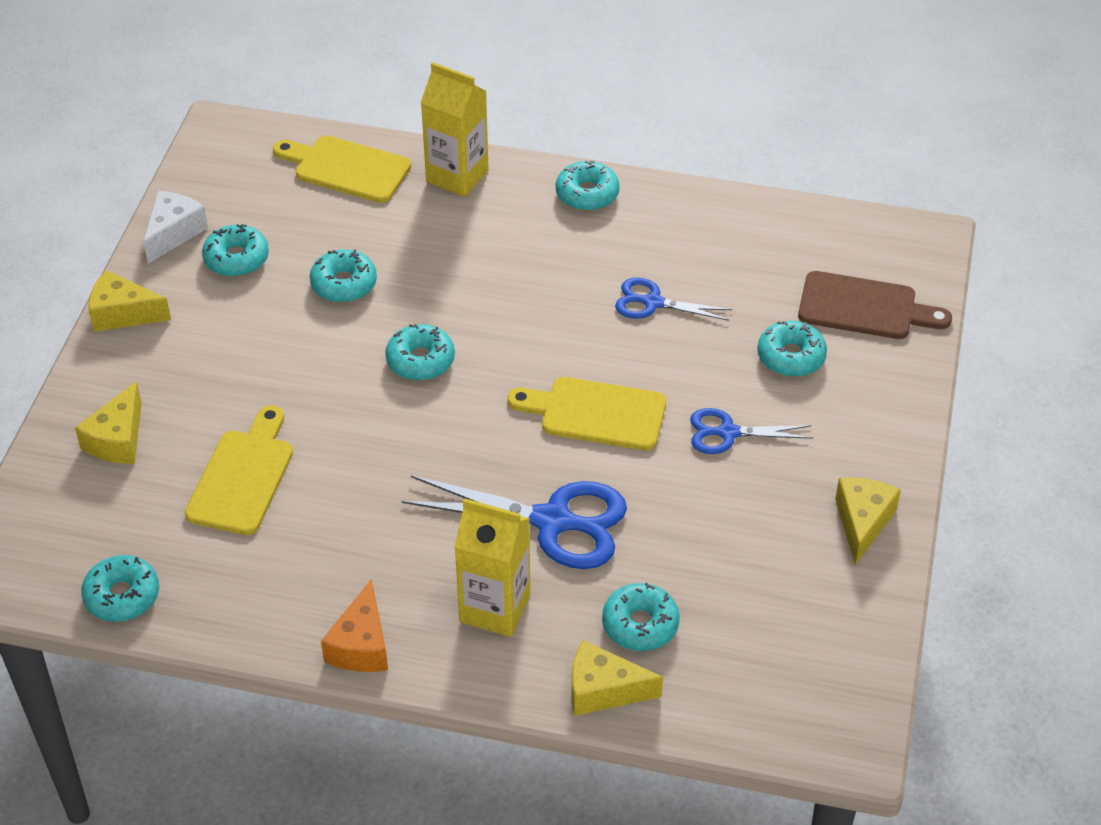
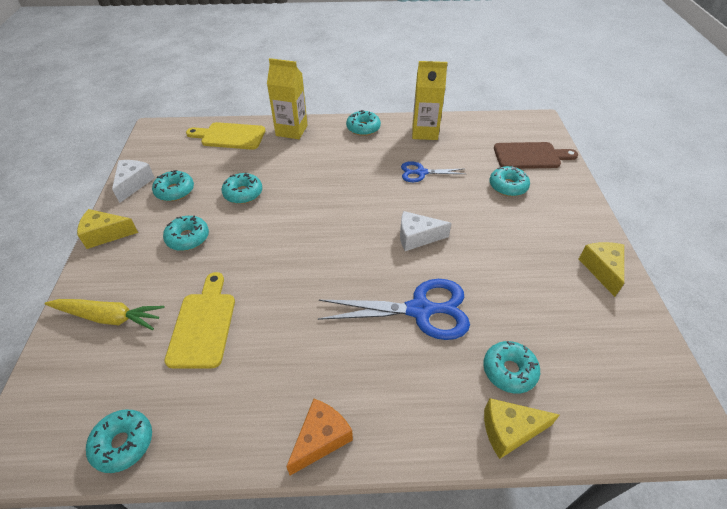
camera: 15 degrees left, 0 degrees up
yellow cheese [75,381,142,464] -> yellow carrot [45,299,165,330]
orange cheese [321,579,388,672] -> orange cheese turned 135 degrees counterclockwise [286,399,353,475]
turquoise donut [385,324,455,381] -> turquoise donut moved to [163,215,209,251]
yellow carton [454,498,530,637] -> yellow carton moved to [412,61,448,140]
yellow cutting board [507,377,666,450] -> white cheese [400,211,452,251]
blue scissors [690,408,813,454] -> none

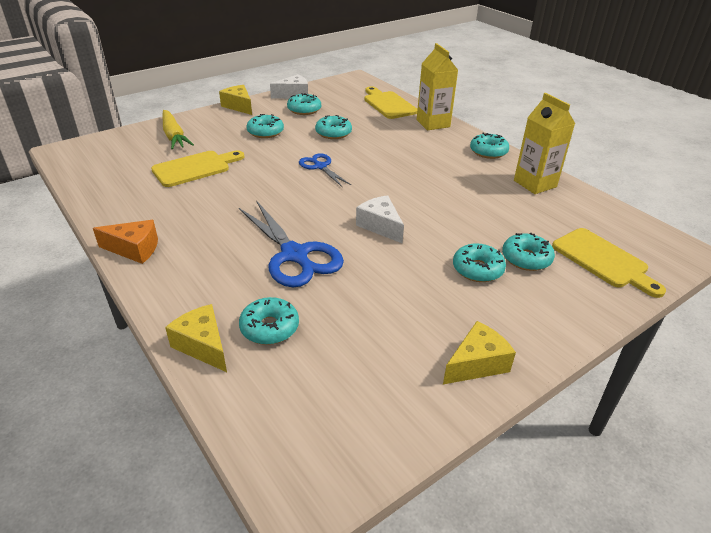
camera: 55 degrees right, 10 degrees down
turquoise donut [86,410,152,473] -> turquoise donut moved to [453,243,506,282]
blue scissors [401,161,465,182] -> blue scissors moved to [299,153,351,187]
brown cutting board [494,142,578,169] -> yellow cutting board [552,228,666,298]

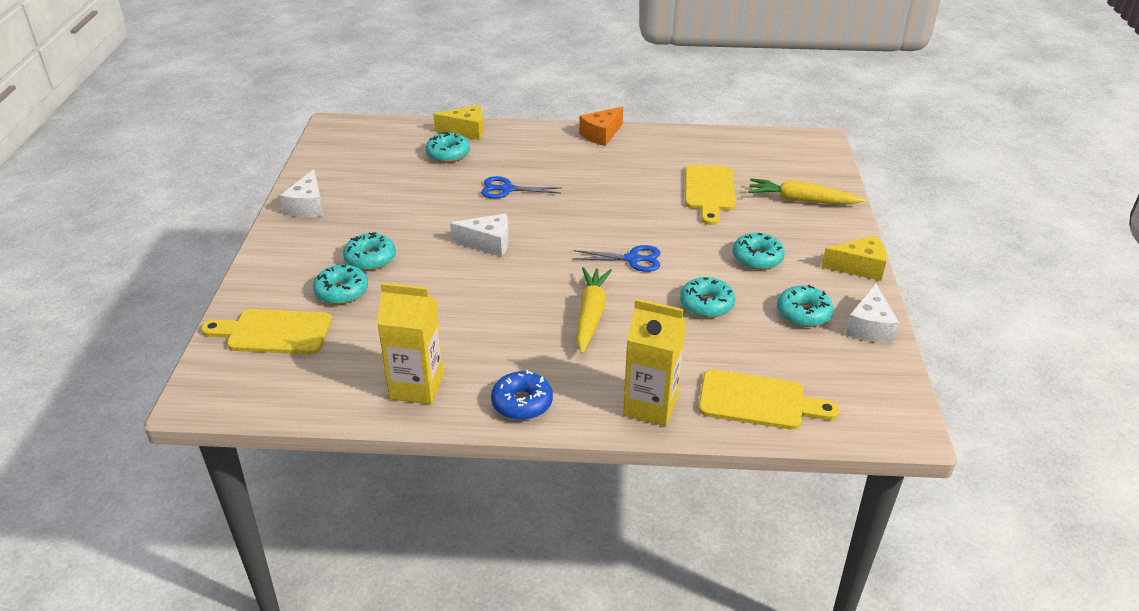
camera: 130 degrees right, 0 degrees up
blue scissors [239,200,344,287] -> blue scissors [481,176,562,199], size x0.57
yellow cheese [443,321,516,384] -> white cheese [280,169,324,217]
turquoise donut [470,133,509,159] -> blue donut [491,370,553,420]
none -> yellow carrot [576,267,612,354]

